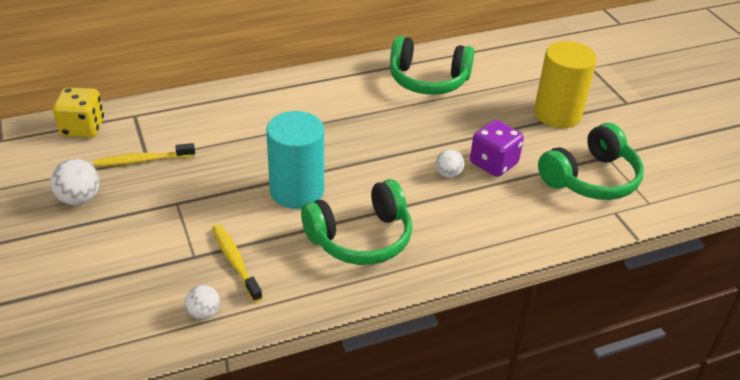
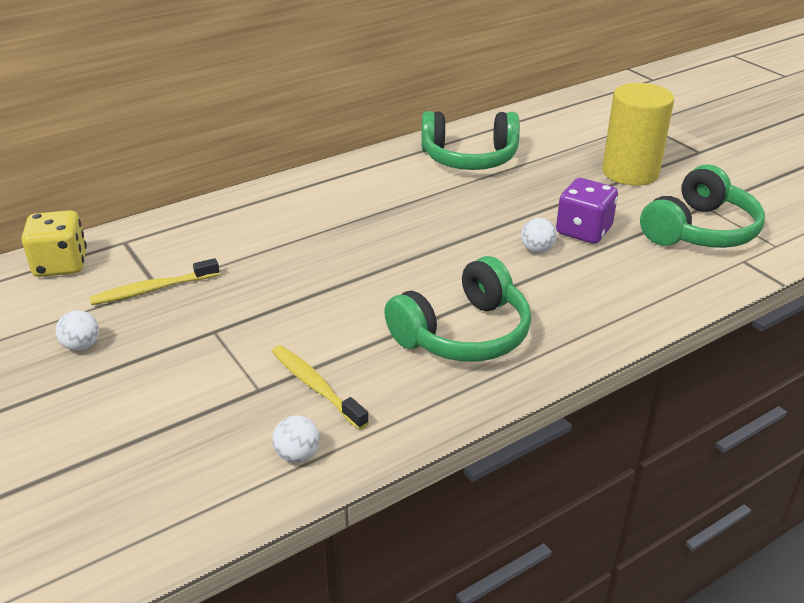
camera: 10 degrees left, 5 degrees down
white ball [50,159,100,205] -> white ball [56,310,99,351], size x0.65
turquoise cylinder [266,111,324,209] -> none

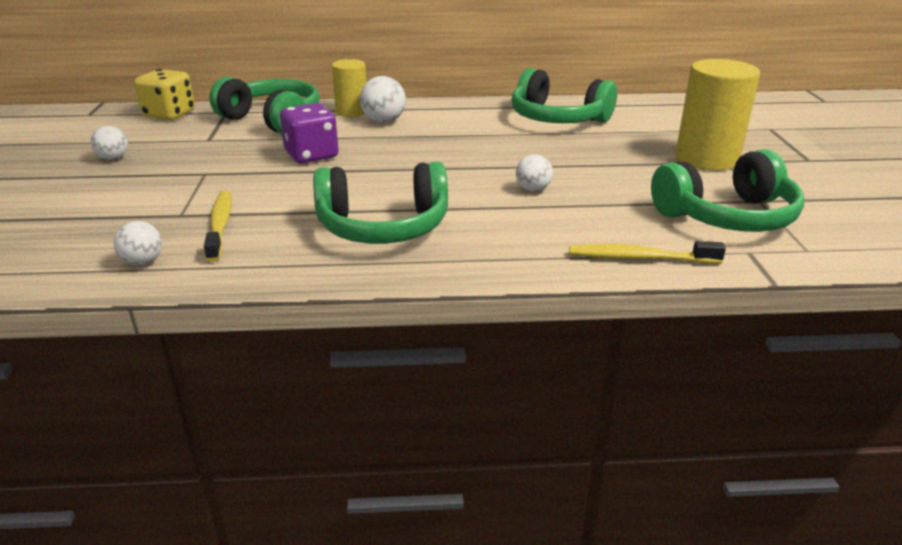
camera: 30 degrees right, 5 degrees down
yellow toothbrush [89,258,219,305] -> yellow toothbrush moved to [569,241,726,264]
purple dice [556,178,618,244] -> purple dice moved to [280,103,339,163]
none -> green headphones [209,77,320,134]
none -> yellow cylinder [332,59,367,117]
none -> white ball [360,76,406,123]

